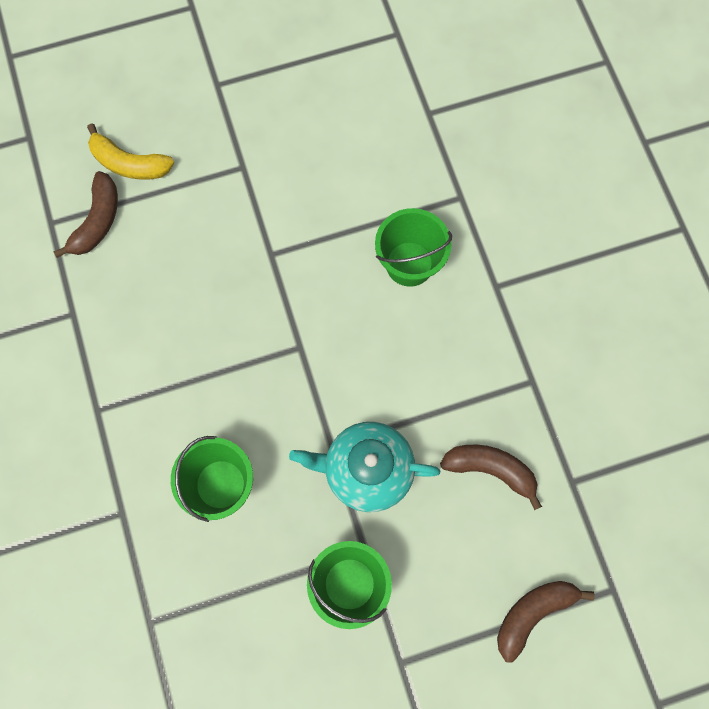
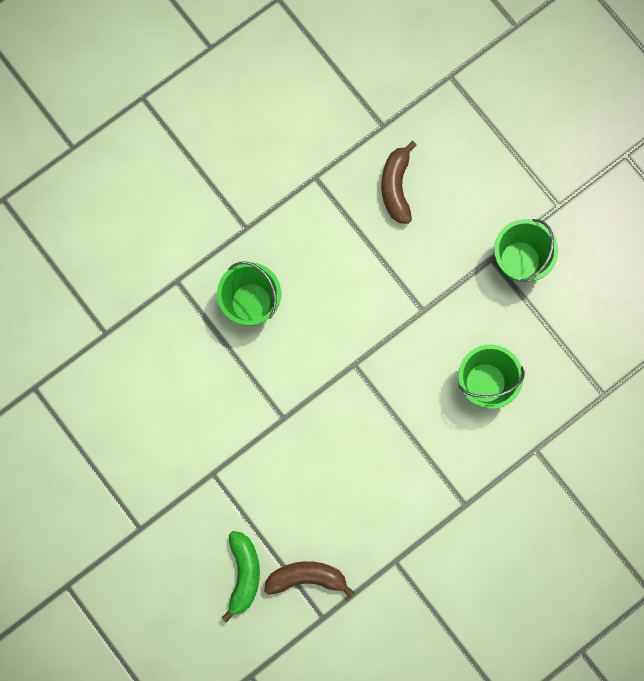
camera: 110 degrees left, 5 degrees up
yellow banana [87,123,174,180] -> green banana [221,531,260,622]
turquoise teapot [289,422,440,512] -> none
brown banana [497,581,595,663] -> none

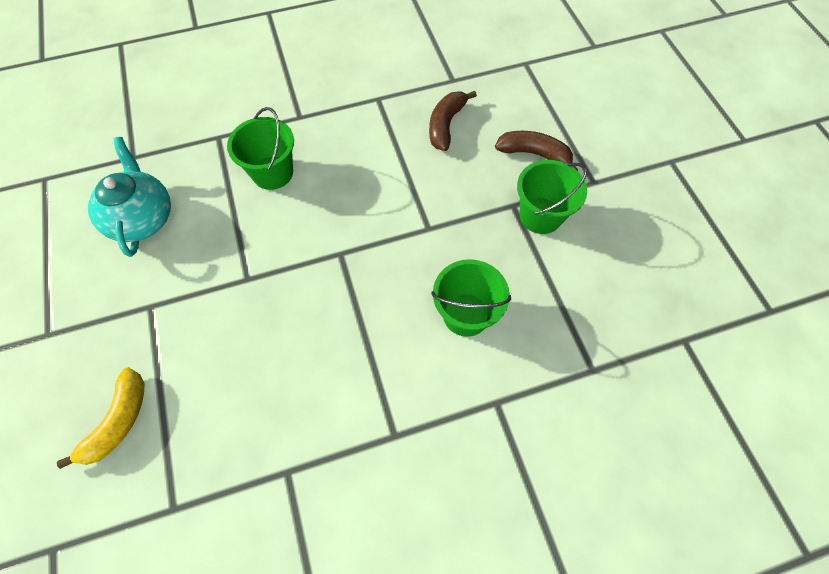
camera: 20 degrees right, 15 degrees down
green banana [221,531,260,622] -> yellow banana [57,367,145,469]
brown banana [264,561,355,598] -> brown banana moved to [495,131,578,171]
none -> turquoise teapot [88,137,171,257]

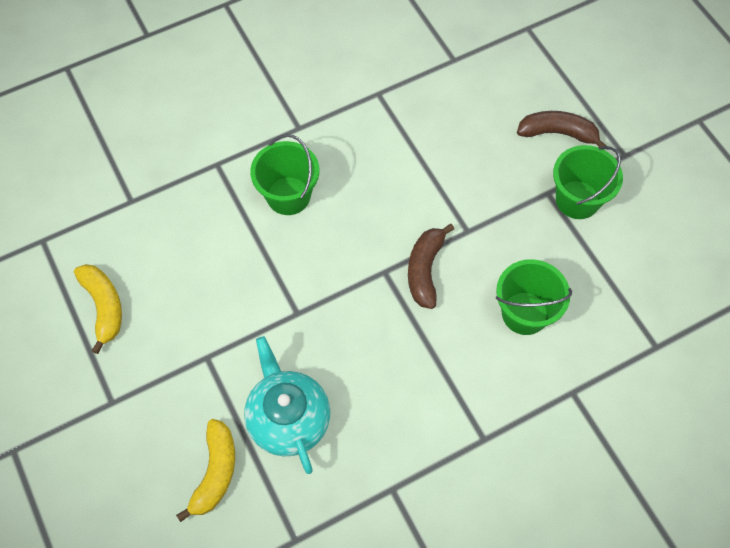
camera: 10 degrees left, 0 degrees up
turquoise teapot [88,137,171,257] -> turquoise teapot moved to [244,336,330,474]
brown banana [429,91,477,151] -> brown banana moved to [408,224,454,309]
none -> yellow banana [74,264,122,354]

